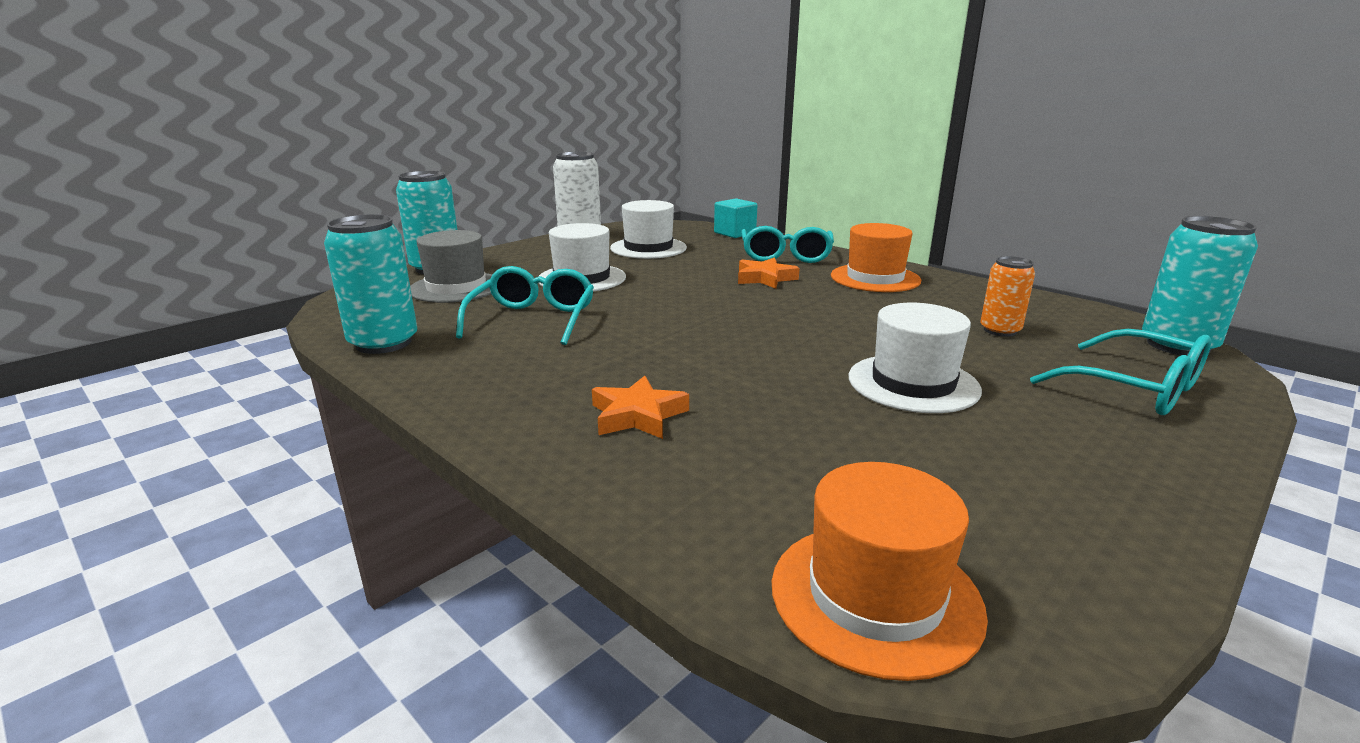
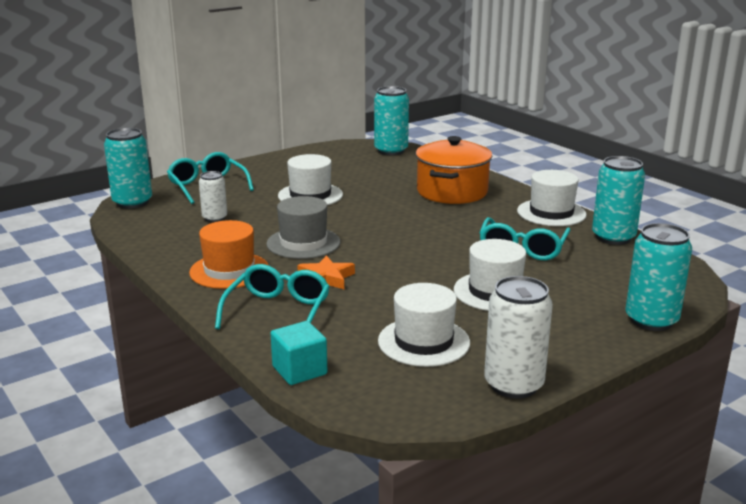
camera: 170 degrees left, 0 degrees up
grey hat [410,230,492,303] -> grey hat moved to [266,196,340,259]
orange star [592,376,689,439] -> orange pot [416,136,492,204]
orange hat [772,462,988,681] -> turquoise can [374,86,409,155]
orange can [980,256,1035,337] -> white can [199,171,227,222]
none -> white hat [517,170,587,226]

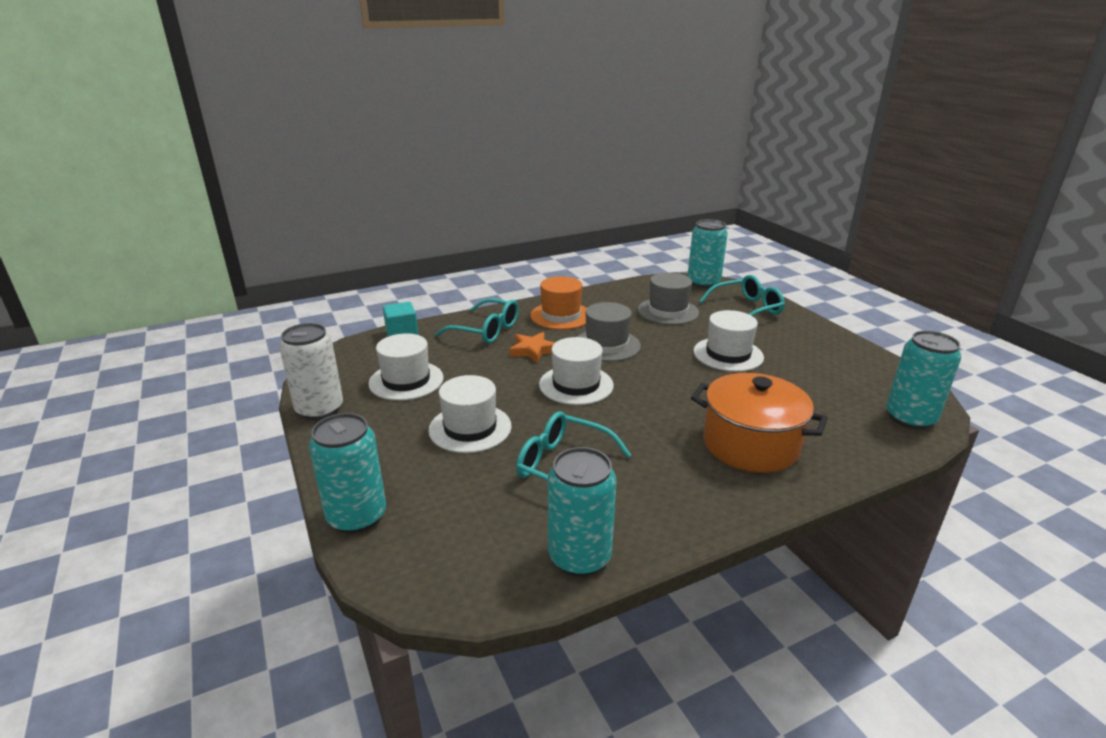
camera: 100 degrees right, 5 degrees up
white can [199,171,227,222] -> grey hat [638,273,699,325]
white hat [517,170,587,226] -> white hat moved to [539,337,614,405]

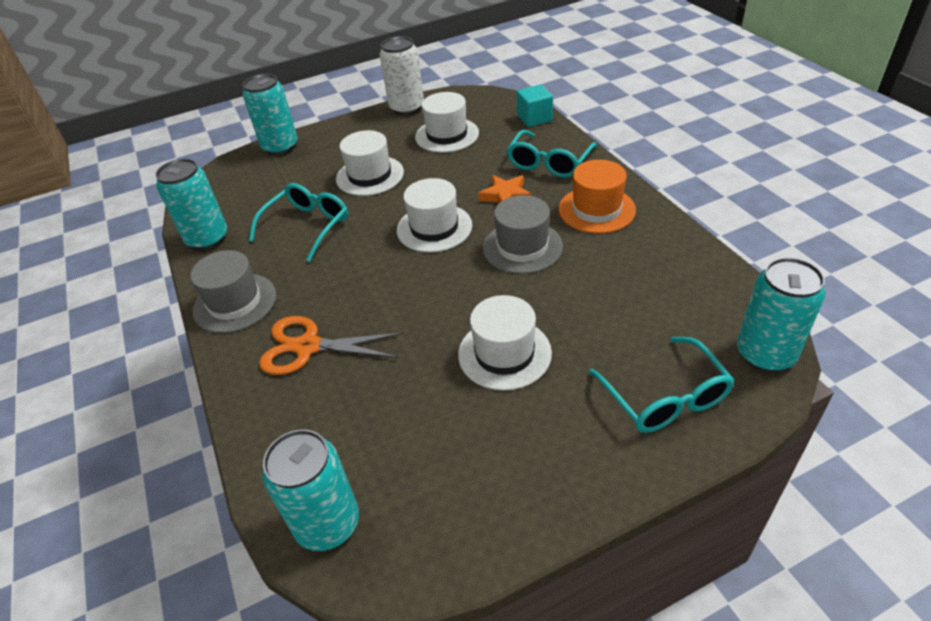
camera: 95 degrees right, 15 degrees up
grey hat [638,273,699,325] -> grey hat moved to [190,250,276,333]
orange pot [691,373,828,473] -> orange scissors [259,316,403,375]

